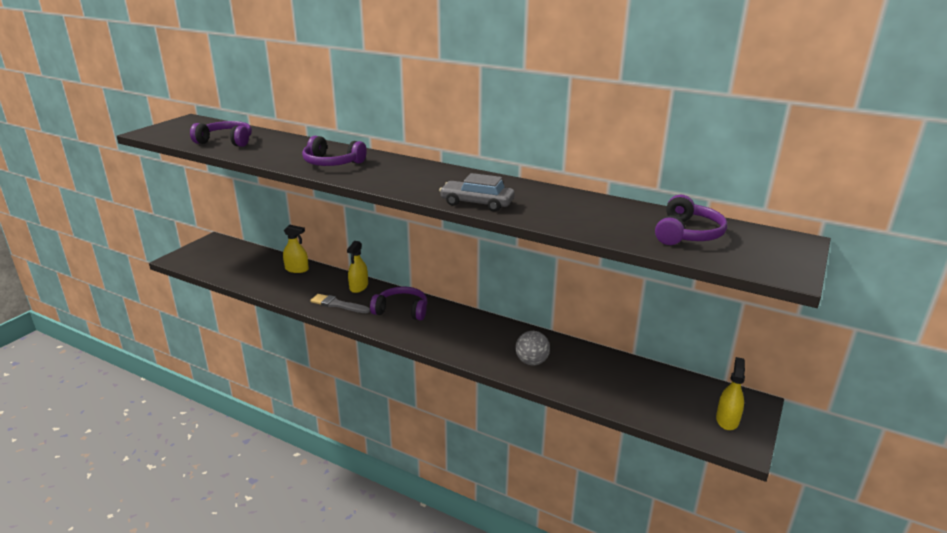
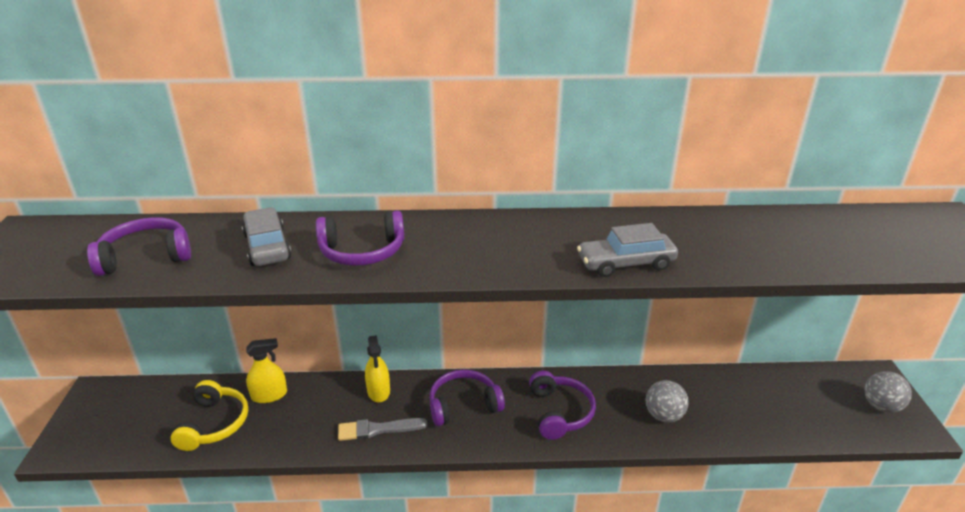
camera: 30 degrees left, 5 degrees up
purple headphones [655,195,727,245] -> purple headphones moved to [529,371,596,440]
yellow spray bottle [716,357,745,430] -> grey ball [864,371,912,413]
none -> yellow headphones [171,380,248,451]
none -> grey car [242,208,292,266]

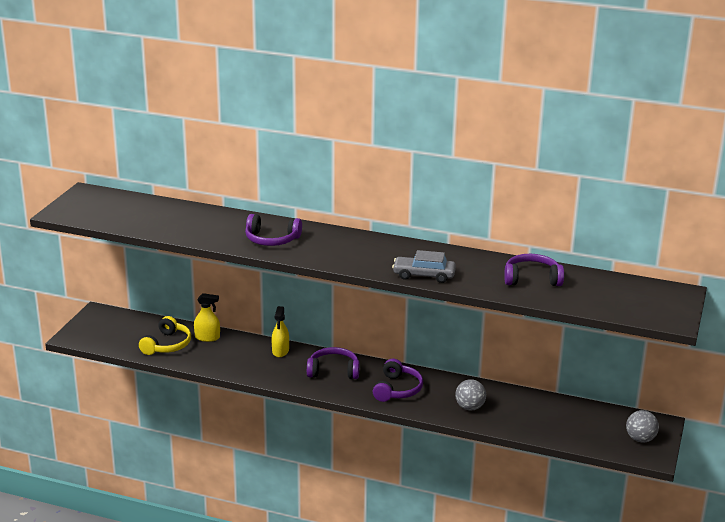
camera: 20 degrees right, 5 degrees down
purple headphones [87,217,191,276] -> purple headphones moved to [504,254,564,286]
grey car [242,208,292,266] -> none
grey brush [338,418,428,441] -> none

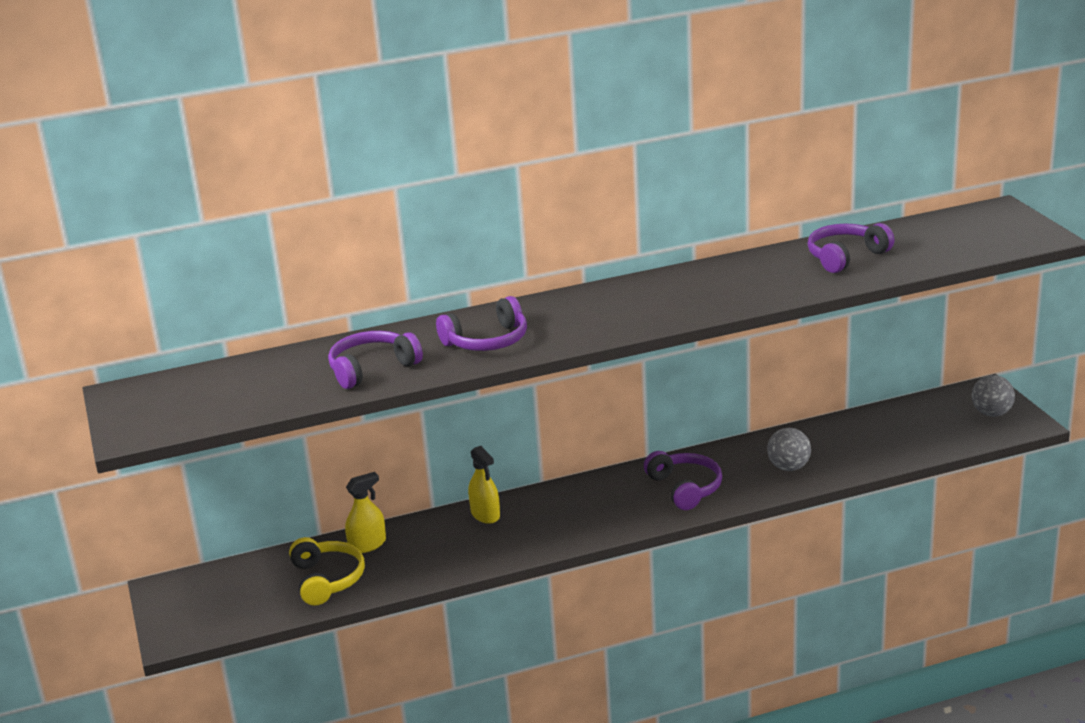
camera: 35 degrees left, 0 degrees up
purple headphones [307,347,359,379] -> purple headphones moved to [328,331,423,389]
grey car [392,250,456,283] -> none

